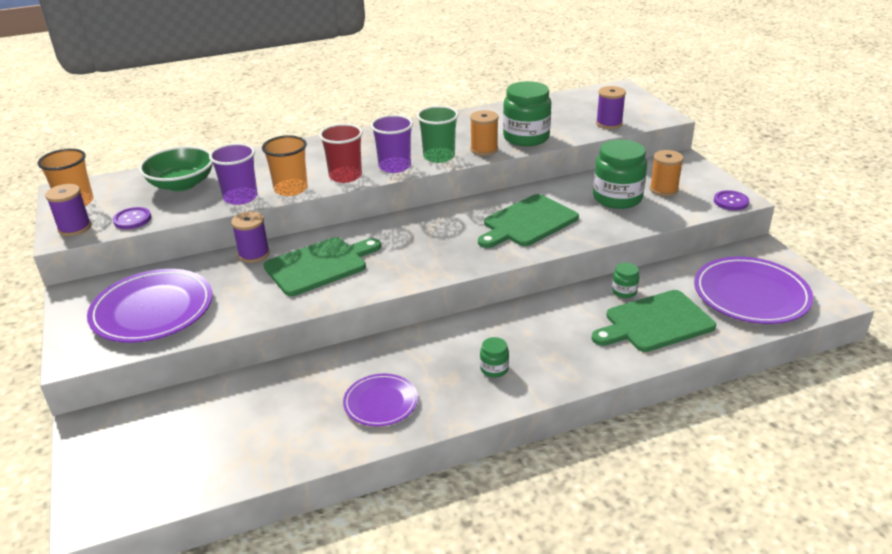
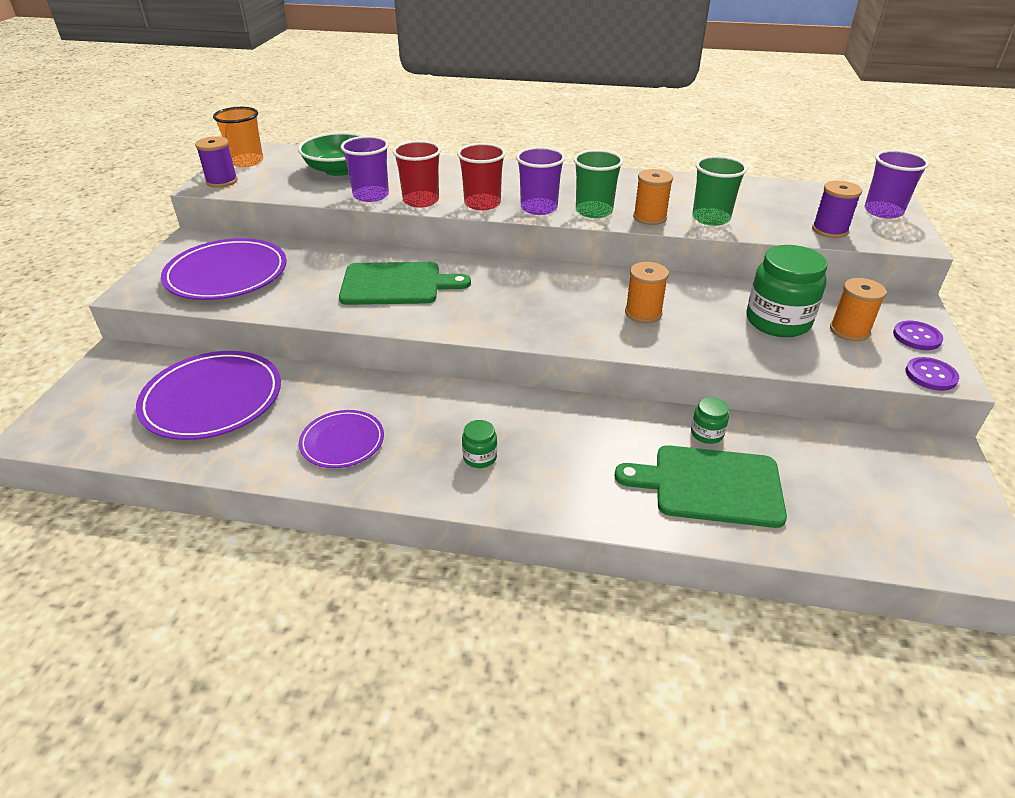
camera: 30 degrees right, 5 degrees up
purple button [113,207,151,229] -> purple button moved to [893,321,943,350]
purple spool [231,211,270,263] -> none
orange cup [262,135,308,196] -> red cup [393,141,441,208]
green cutting board [478,194,579,248] -> orange spool [625,262,669,323]
green jar [503,81,551,146] -> green cup [692,156,747,226]
purple plate [694,256,813,324] -> purple plate moved to [136,351,281,440]
none -> purple cup [864,150,929,219]

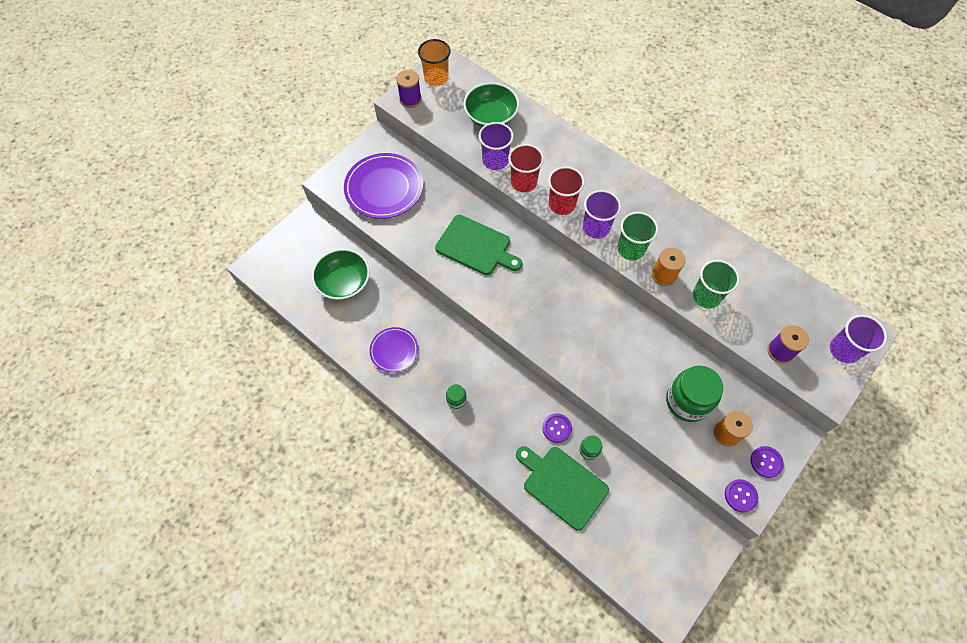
camera: 30 degrees right, 25 degrees up
purple plate [136,351,281,440] -> green bowl [312,249,370,300]
orange spool [625,262,669,323] -> none
none -> purple button [542,413,572,443]

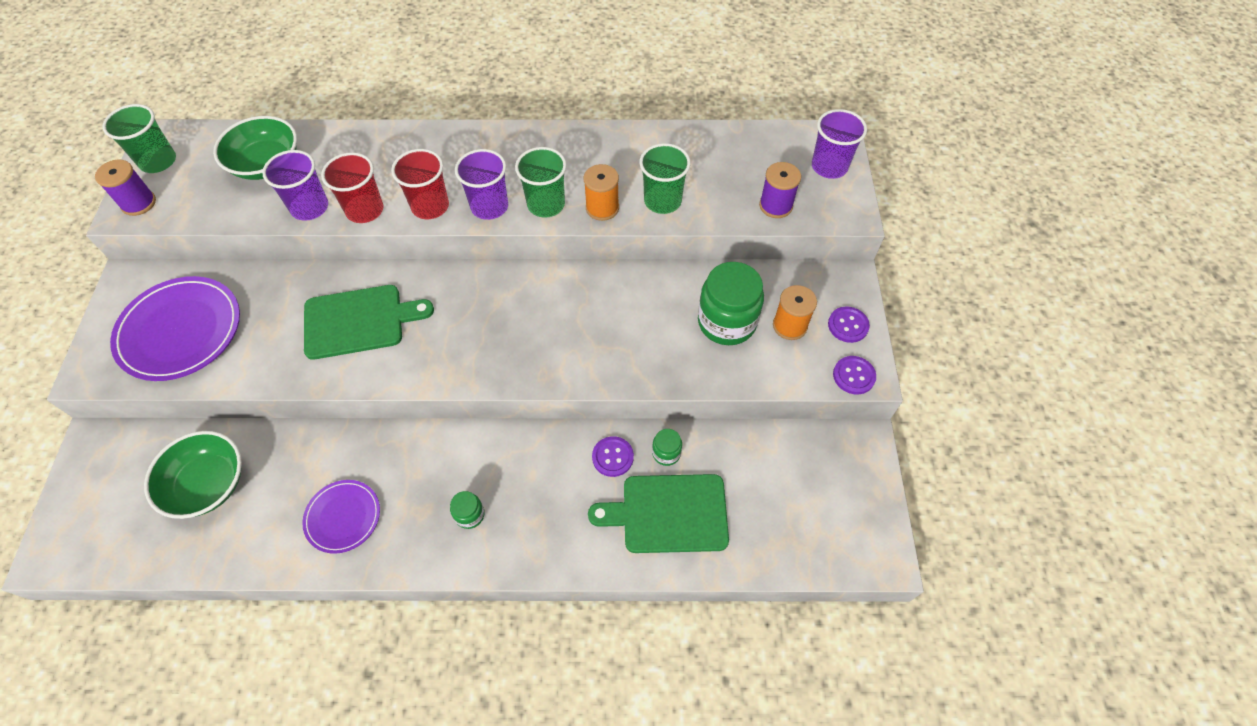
camera: 40 degrees left, 5 degrees down
orange cup [418,39,451,86] -> green cup [102,104,176,173]

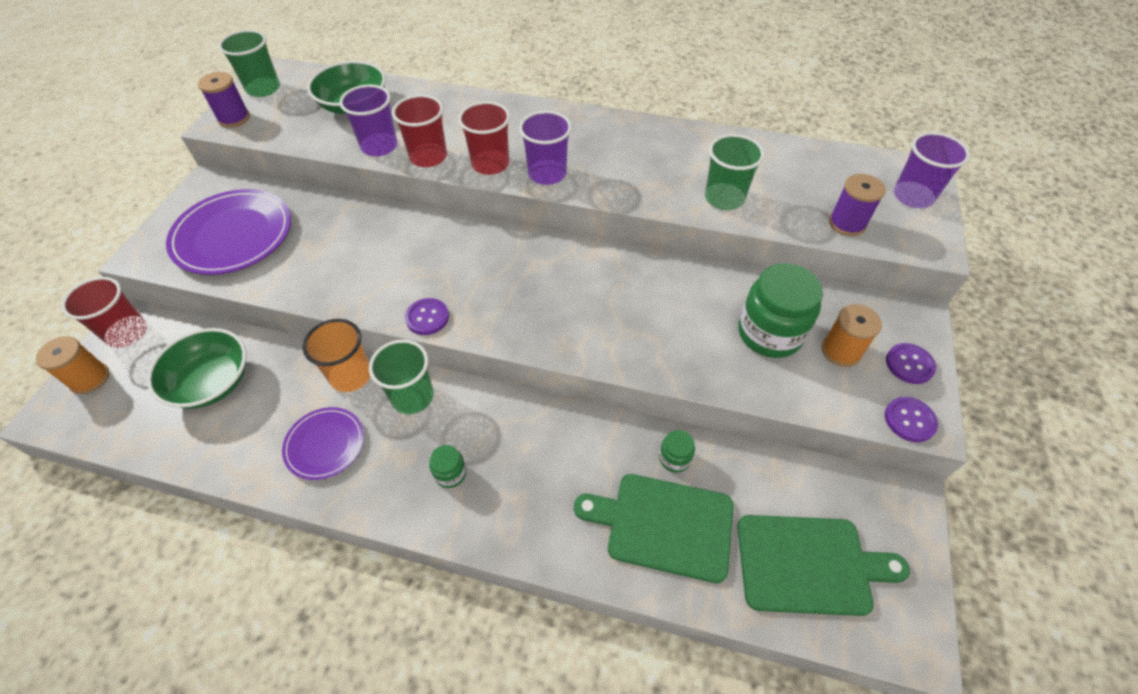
camera: 15 degrees right, 5 degrees down
green cutting board [304,285,434,360] -> green cutting board moved to [737,515,910,616]
green cup [515,147,567,218] -> green cup moved to [369,339,434,414]
orange spool [584,164,619,221] -> orange spool moved to [36,336,109,394]
purple button [592,436,634,477] -> purple button moved to [405,298,449,335]
none -> red cup [61,277,147,348]
none -> orange cup [303,319,370,392]

